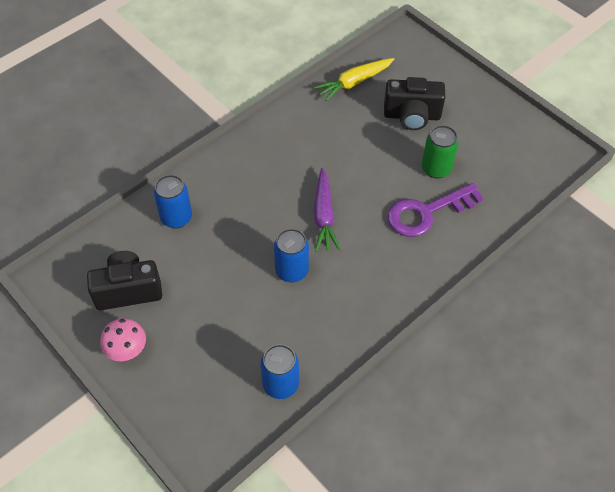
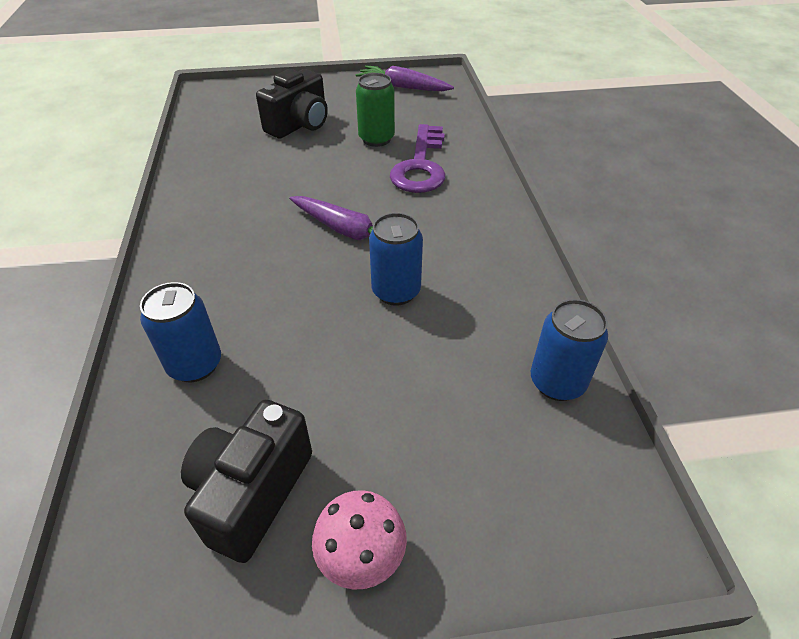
camera: 55 degrees left, 10 degrees down
yellow carrot [314,58,394,101] -> none
none -> purple carrot [356,65,454,91]

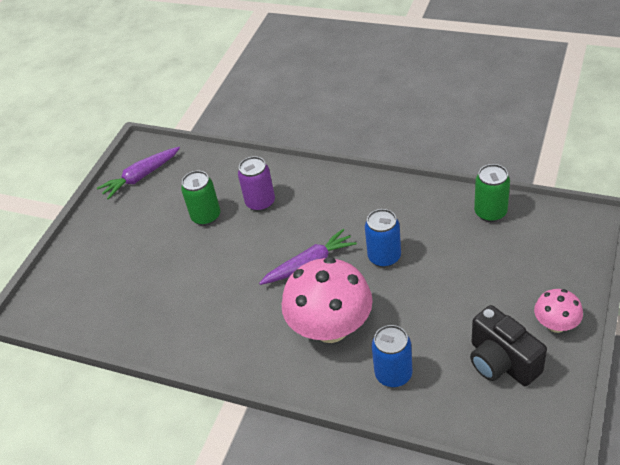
camera: 55 degrees left, 0 degrees up
black camera [256,69,328,139] -> none
purple key [390,124,446,193] -> purple can [238,156,275,212]
blue can [531,299,608,401] -> green can [474,164,510,222]
none -> pink mushroom [282,257,373,343]

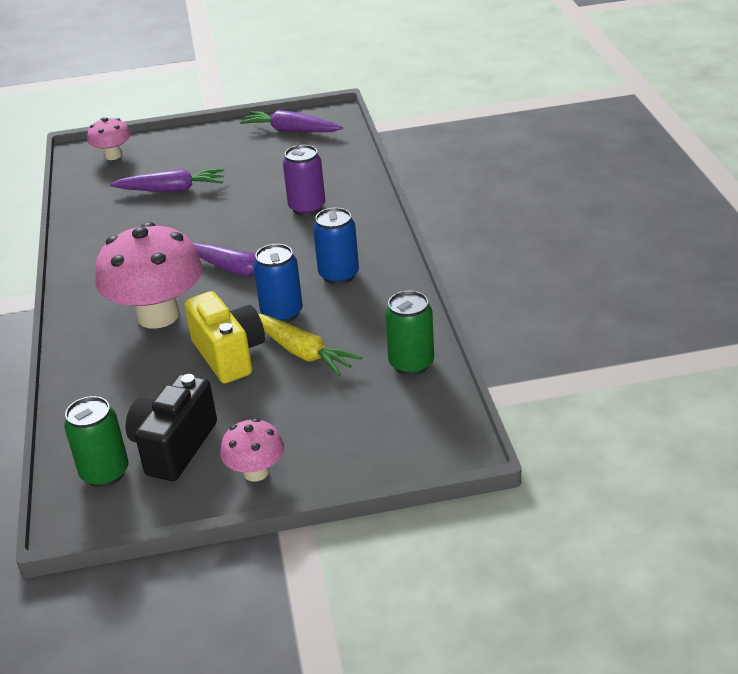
camera: 55 degrees right, 10 degrees down
green can [181,171,220,226] -> green can moved to [64,396,128,487]
blue can [372,325,413,387] -> blue can moved to [313,208,359,285]
none -> pink mushroom [87,117,131,160]
none -> purple carrot [110,169,224,192]
none -> yellow camera [184,291,265,384]
none -> yellow carrot [258,314,362,376]

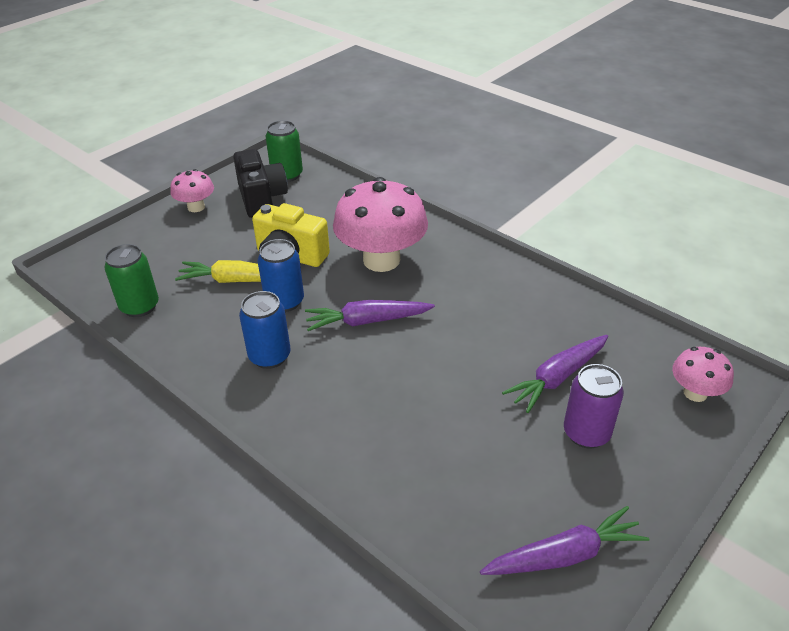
camera: 140 degrees right, 5 degrees up
purple can [283,145,325,216] -> purple can moved to [564,364,624,448]

